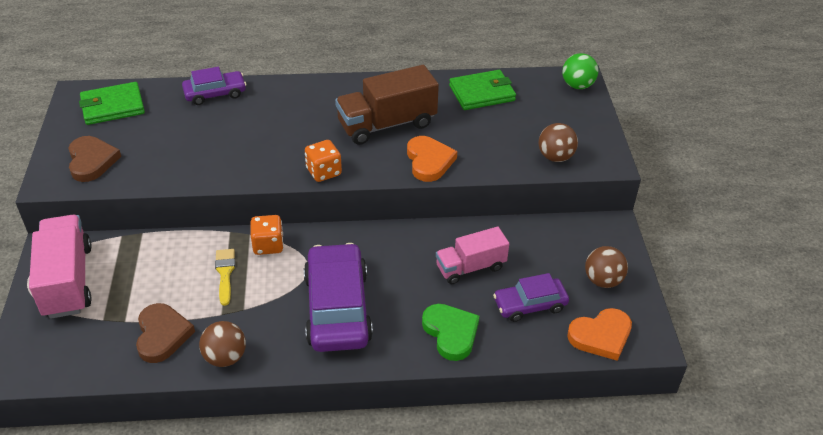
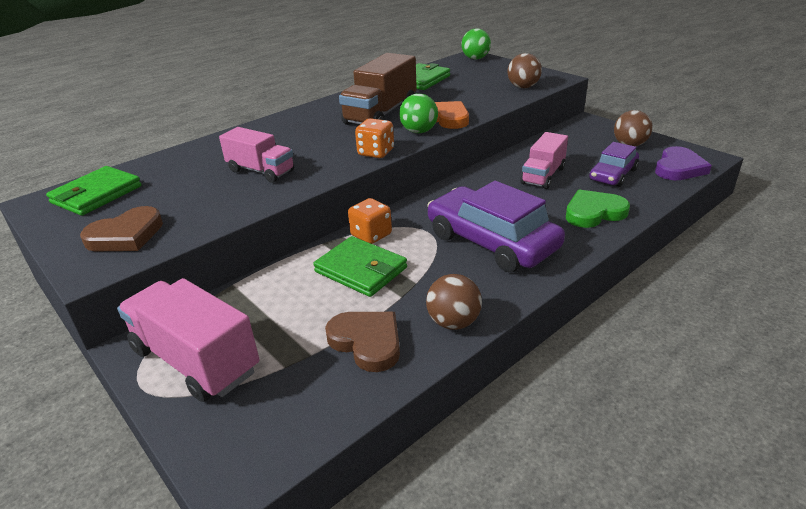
camera: 35 degrees left, 10 degrees down
brown heart [68,136,121,182] -> brown heart turned 105 degrees clockwise [80,206,163,251]
purple car [182,67,246,105] -> none
yellow brush [215,249,235,306] -> green wallet [313,236,407,297]
green heart [422,304,480,361] -> green heart turned 45 degrees counterclockwise [566,189,630,228]
orange heart [567,308,632,361] -> purple heart [655,146,712,180]
none -> pink truck [219,127,294,183]
none -> green ball [399,94,438,133]

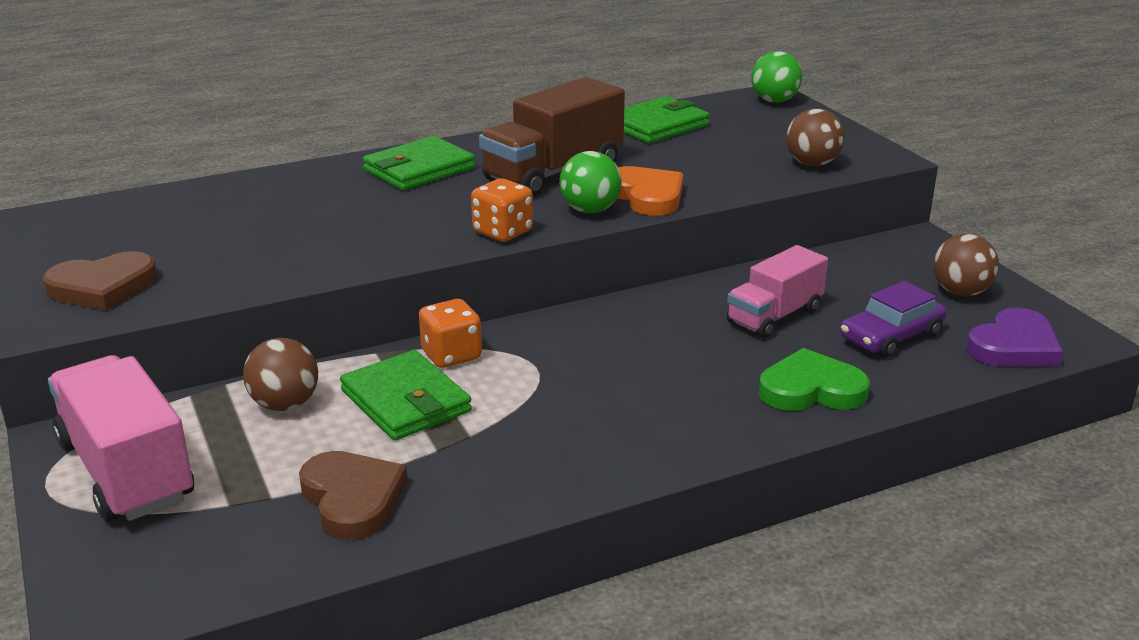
camera: 15 degrees right, 5 degrees down
green wallet [46,166,142,216] -> green wallet moved to [363,136,475,190]
pink truck [219,127,294,183] -> none
brown ball [426,274,482,330] -> brown ball moved to [243,338,318,411]
purple car [427,181,565,272] -> none

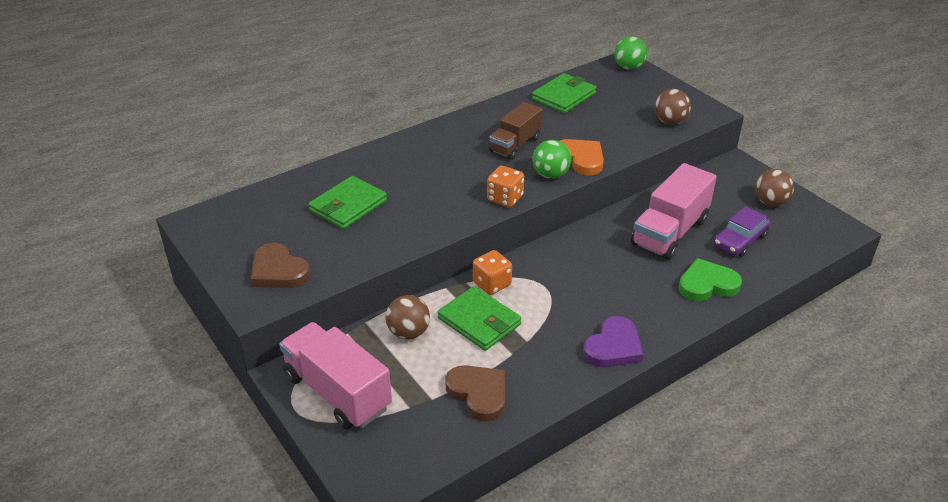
camera: 10 degrees left, 10 degrees up
brown heart [43,251,157,311] -> brown heart turned 75 degrees clockwise [251,243,310,288]
green wallet [363,136,475,190] -> green wallet moved to [309,176,387,229]
brown truck [479,77,625,196] -> brown truck [489,102,543,160], size x0.65
pink truck [726,245,828,338] -> pink truck [631,163,717,260], size x1.54
purple heart [966,307,1063,366] -> purple heart moved to [583,316,643,367]

